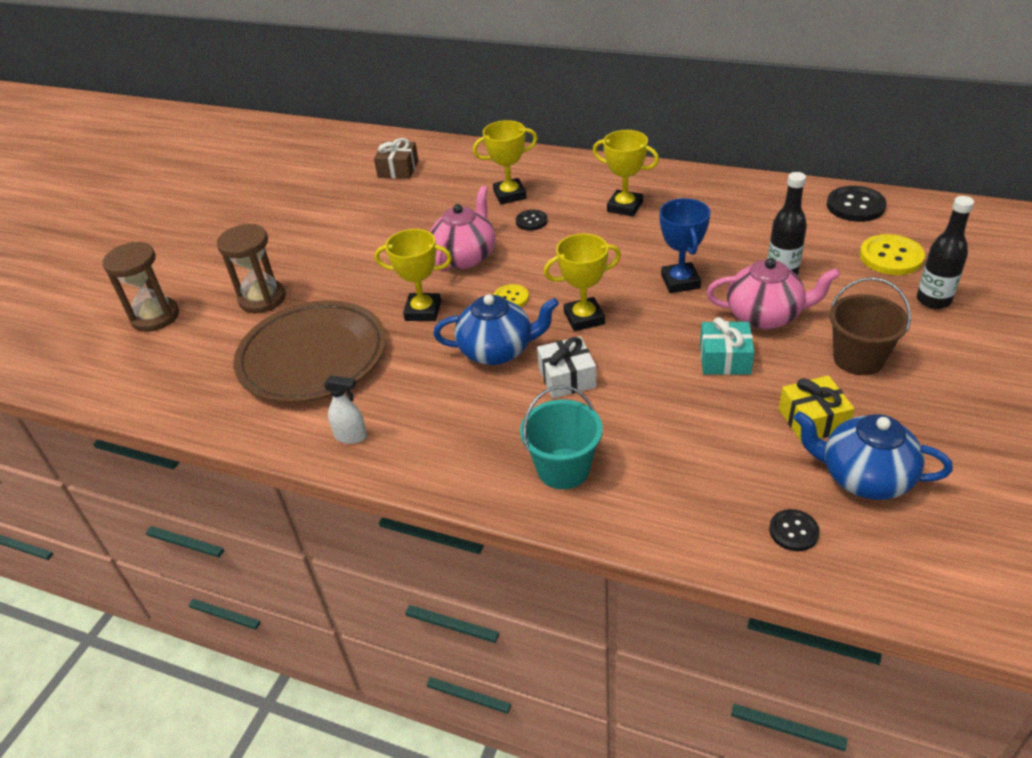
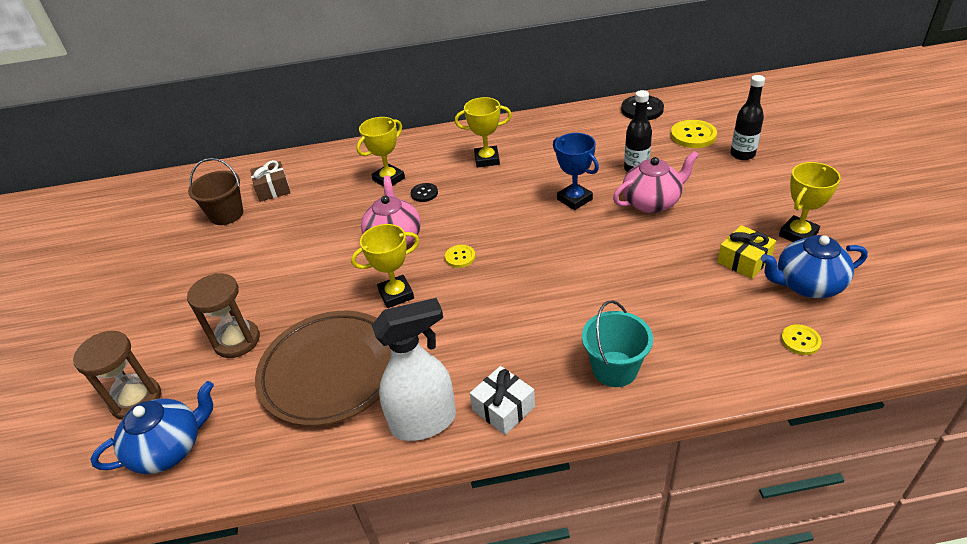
camera: 30 degrees left, 0 degrees up
white spray bottle [323,375,367,444] -> white spray bottle [372,298,456,441], size x2.14
blue teapot [433,294,559,365] -> blue teapot moved to [90,381,214,474]
white gift [537,336,596,398] -> white gift moved to [470,366,535,435]
yellow trophy [544,234,621,332] -> yellow trophy moved to [779,162,841,242]
turquoise gift [700,317,754,375] -> none
black button [769,509,820,551] -> yellow button [781,324,822,355]
brown bucket [829,277,911,375] -> brown bucket moved to [188,158,243,225]

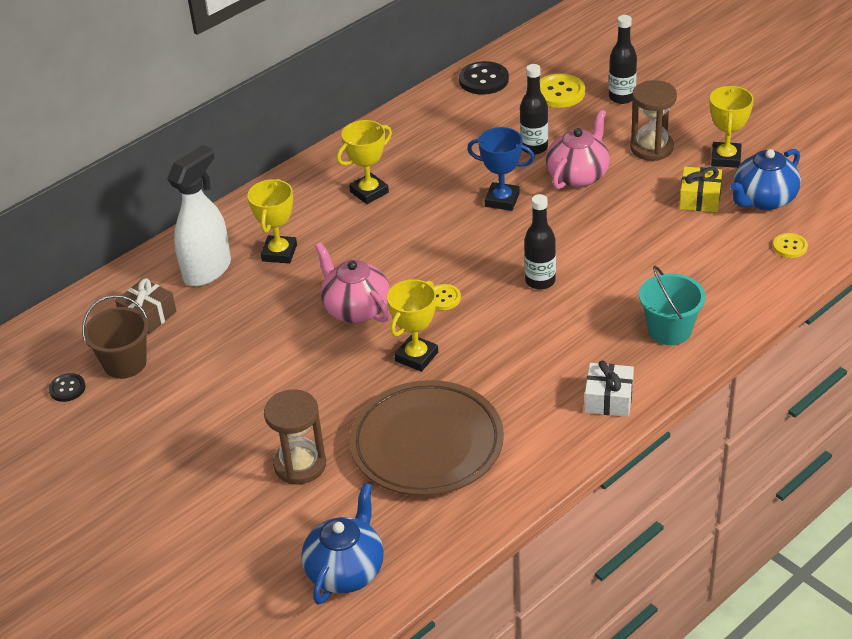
camera: 35 degrees left, 0 degrees up
brown hourglass [73,331,161,420] -> brown hourglass moved to [630,80,677,161]
white spray bottle [372,298,456,441] -> white spray bottle moved to [167,145,231,287]
black button [411,183,438,202] -> black button moved to [49,373,85,402]
none -> black bottle [524,194,556,290]

